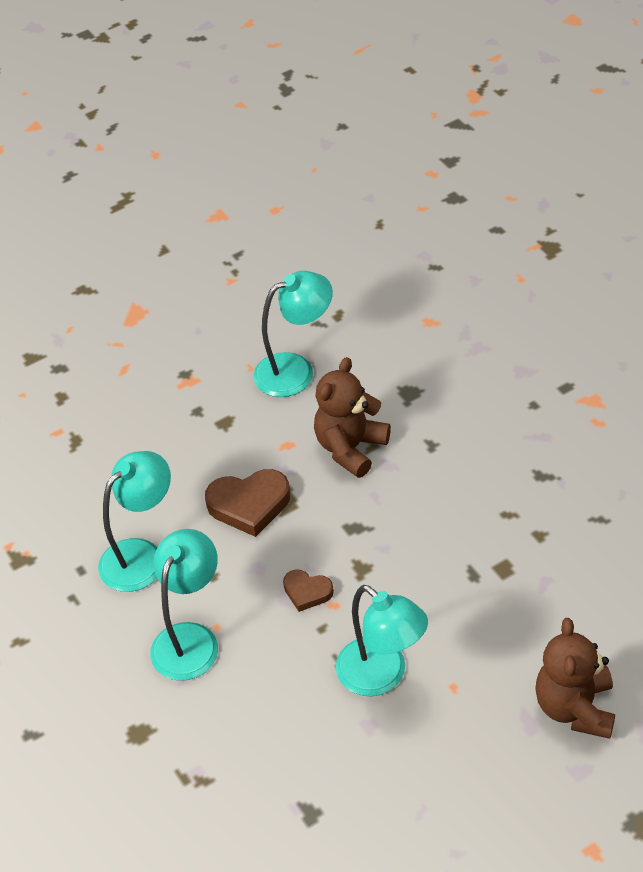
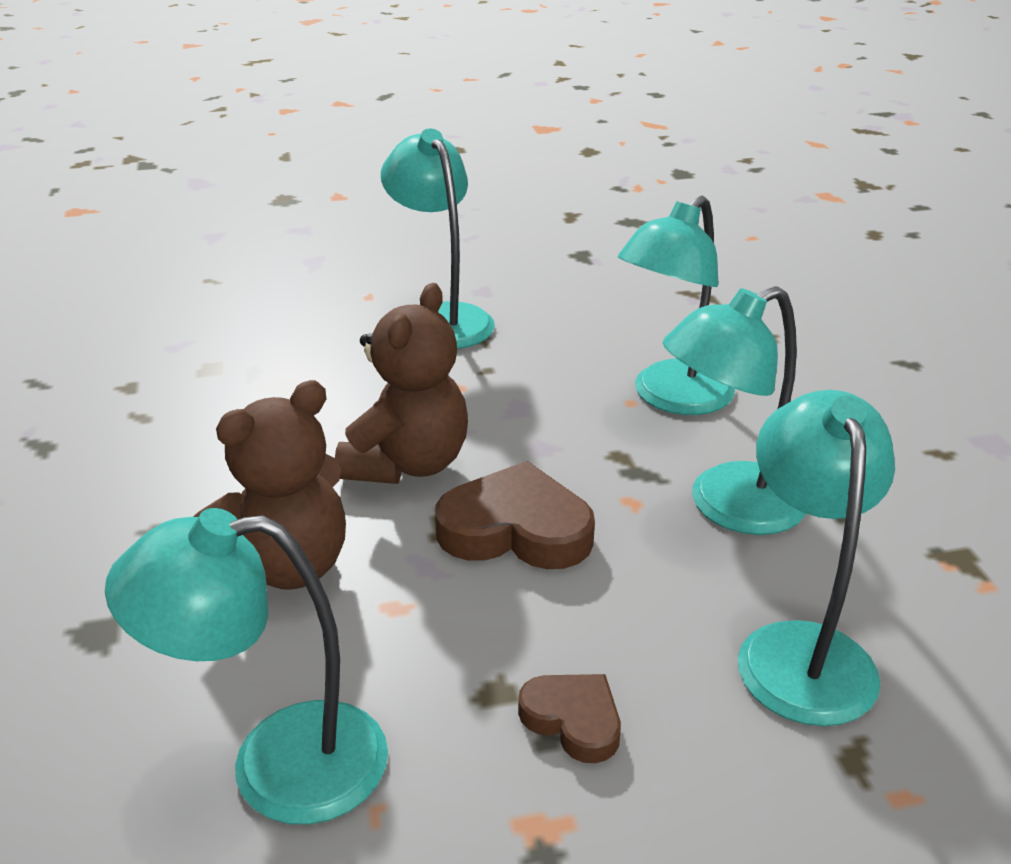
camera: 165 degrees left, 15 degrees down
brown heart [283,569,334,612] -> brown heart moved to [518,674,621,763]
brown teddy bear [535,618,615,739] -> brown teddy bear moved to [335,283,468,484]
none -> turquoise lamp [738,390,895,726]

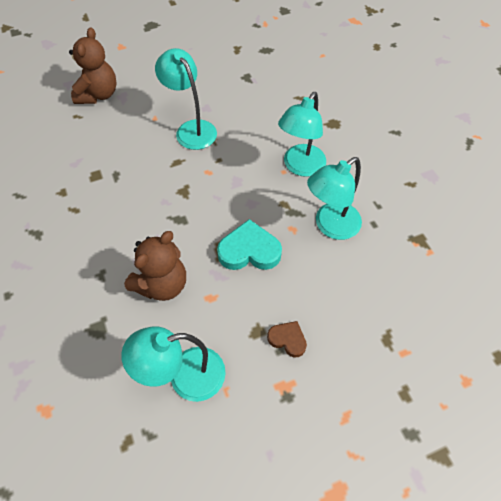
camera: 10 degrees left, 25 degrees up
brown teddy bear [335,283,468,484] -> brown teddy bear moved to [69,27,117,104]
brown heart [435,461,595,569] -> turquoise heart [217,219,282,270]
turquoise lamp [738,390,895,726] -> none

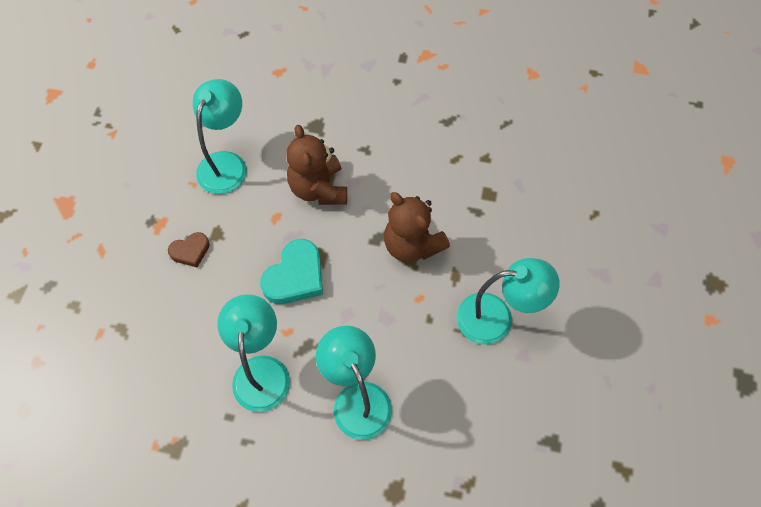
camera: 125 degrees right, 5 degrees up
brown teddy bear [69,27,117,104] -> brown teddy bear moved to [384,192,450,263]

